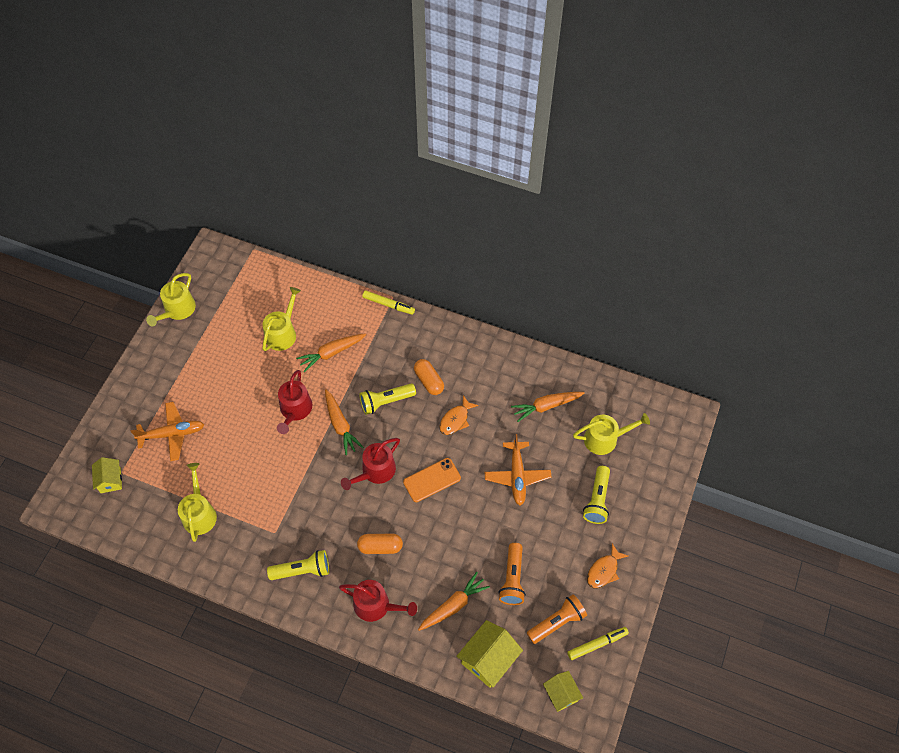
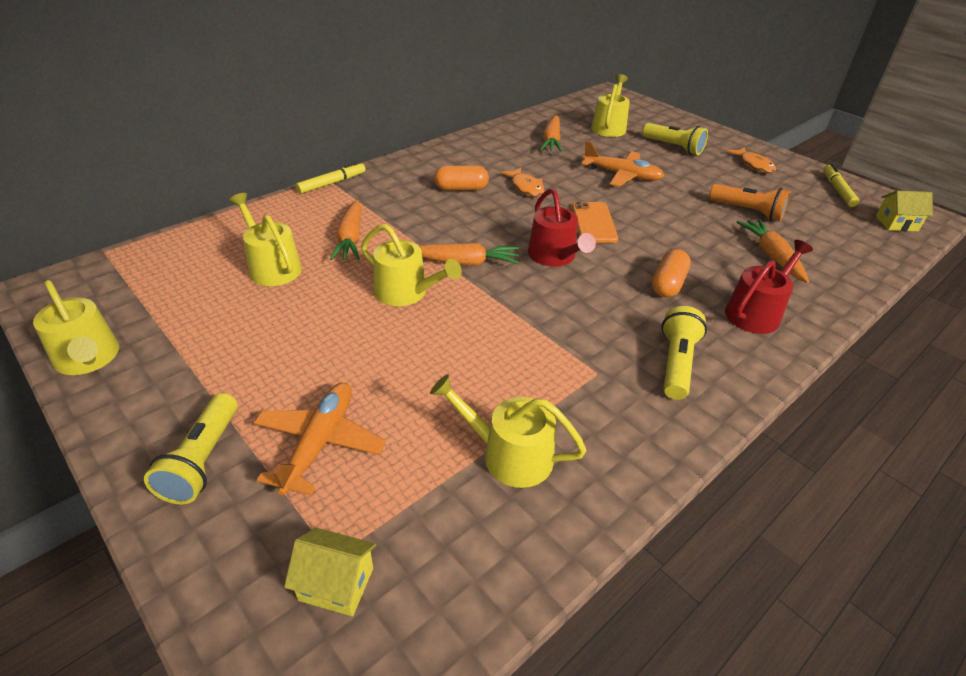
camera: 65 degrees left, 20 degrees down
red watering can [277,370,312,434] -> yellow watering can [361,224,462,306]
yellow flashlight [359,383,416,415] -> yellow flashlight moved to [144,393,238,504]
yellow house [456,620,523,688] -> none
orange flashlight [527,594,587,644] -> none

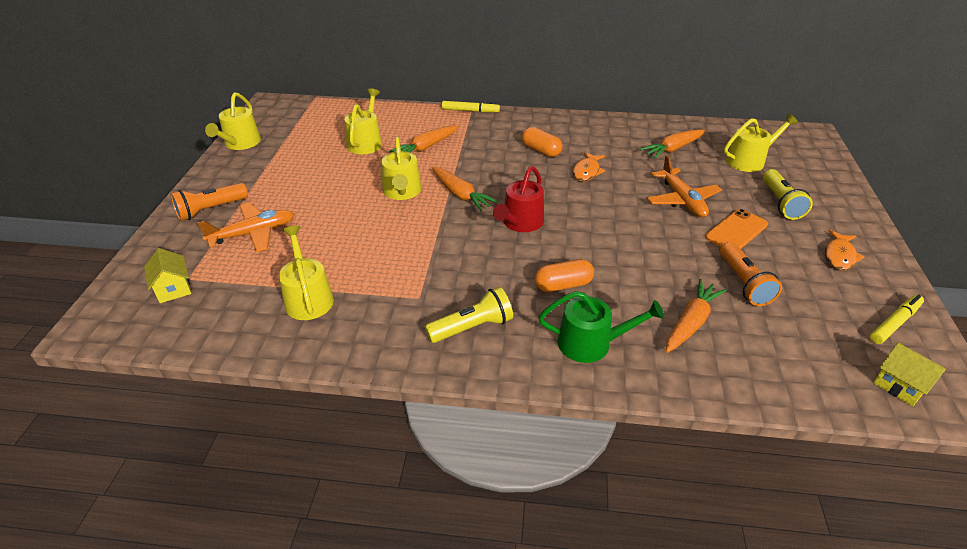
camera: 50 degrees right, 0 degrees up
yellow flashlight [144,393,238,504] -> orange flashlight [171,183,248,221]
orange phone [572,201,618,243] -> orange phone moved to [705,209,768,249]
red watering can [725,240,813,334] -> green watering can [539,291,664,363]

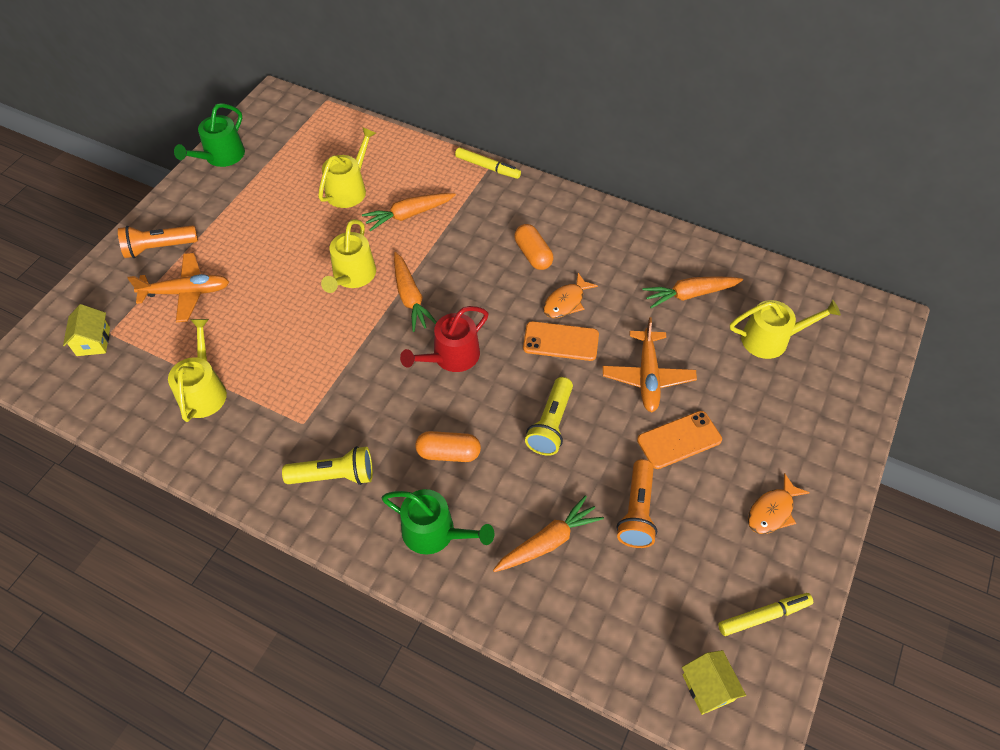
camera: 20 degrees right, 15 degrees up
yellow watering can [205,93,261,150] -> green watering can [174,103,245,167]
yellow flashlight [763,169,813,220] -> yellow flashlight moved to [525,377,573,456]
none -> orange phone [523,321,599,361]

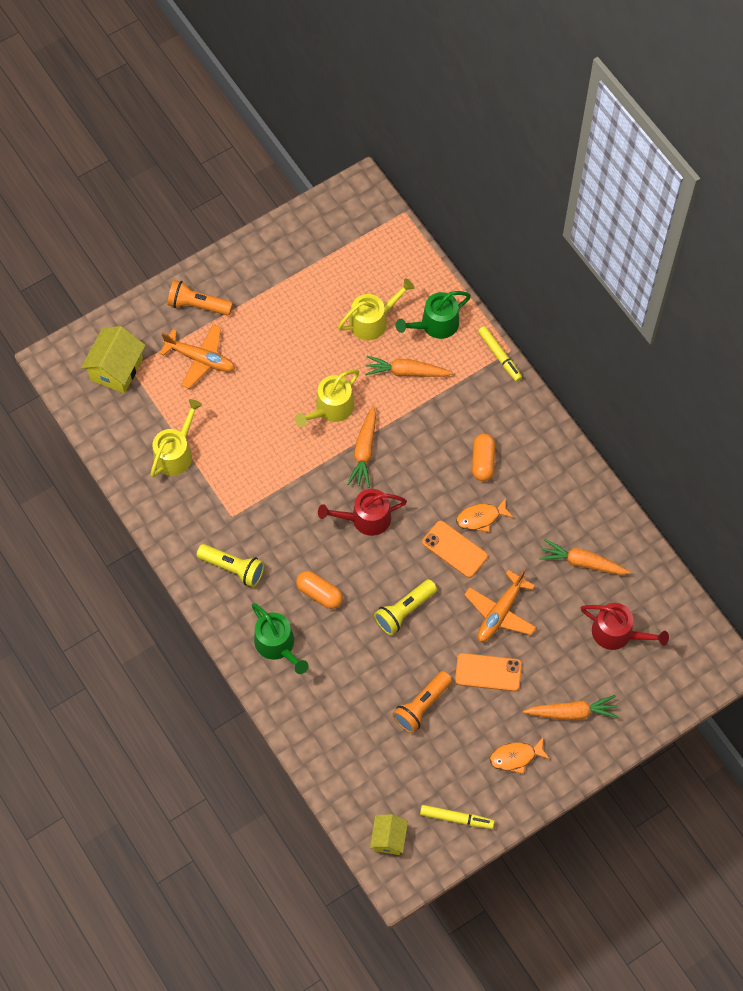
camera: 30 degrees right, 10 degrees up
yellow house [63,304,110,356] -> yellow house [81,326,146,393], size x1.60
green watering can [174,103,245,167] -> green watering can moved to [396,291,471,339]
orange carrot [493,495,604,572] -> orange carrot moved to [523,695,619,720]
yellow watering can [730,300,841,359] -> red watering can [581,603,669,650]

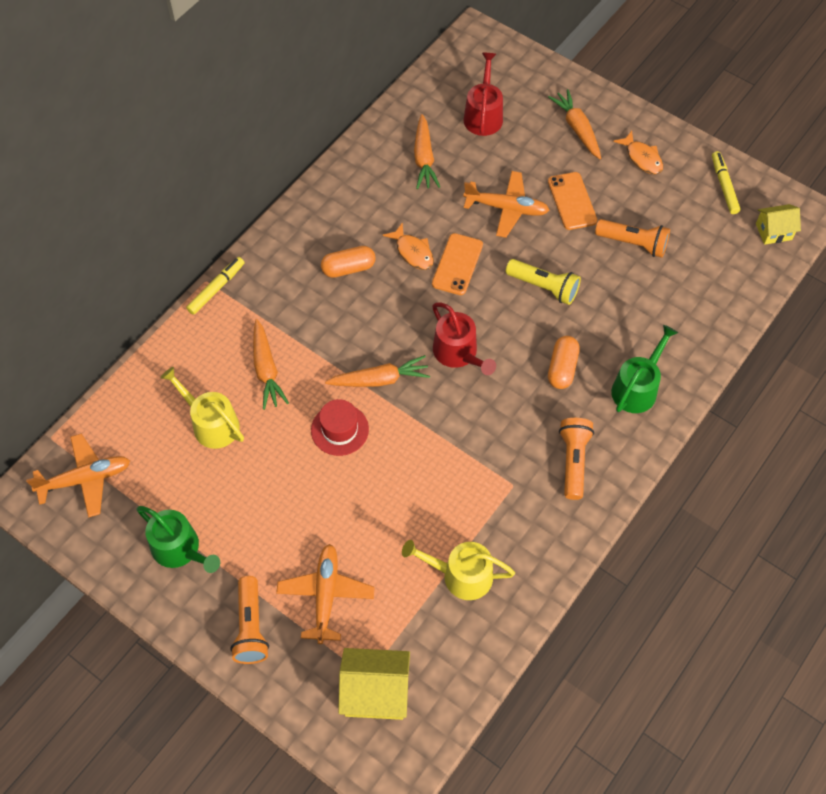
camera: 110 degrees left, 5 degrees down
yellow flashlight [197,544,264,587] -> orange flashlight [559,418,594,500]
yellow watering can [295,369,359,427] -> red hat [311,399,369,456]
green watering can [396,291,471,339] -> green watering can moved to [136,506,220,573]
none -> orange plane [26,434,130,518]

